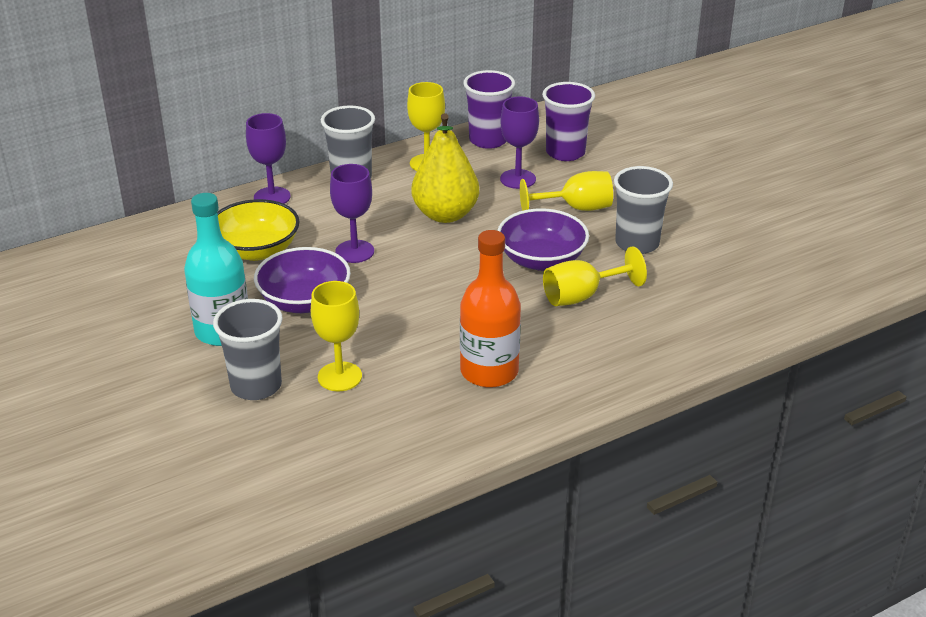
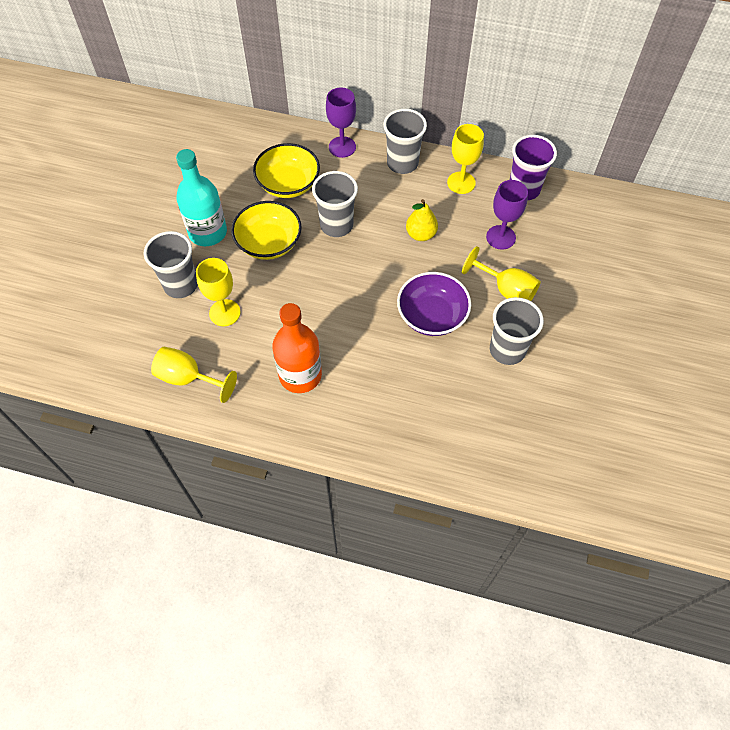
camera: 45 degrees right, 25 degrees up
purple bowl [254,247,351,313] -> yellow bowl [231,201,302,260]
purple goblet [330,164,374,263] -> grey cup [312,171,358,237]
yellow pear [412,113,479,223] -> yellow pear [406,199,438,241], size x0.60
purple cup [542,82,595,161] -> none
yellow goblet [543,246,647,306] -> yellow goblet moved to [151,347,237,403]

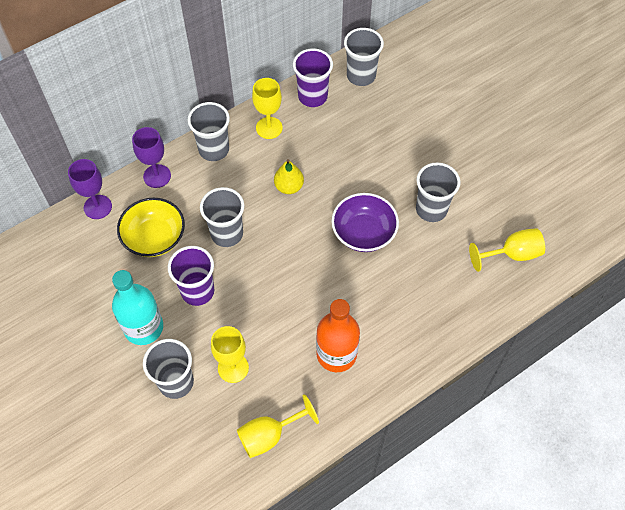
camera: 50 degrees left, 0 degrees up
yellow bowl [231,201,302,260] -> purple cup [168,246,214,306]
yellow goblet [462,246,541,301] -> yellow goblet moved to [469,228,545,272]
purple goblet [486,180,528,250] -> purple goblet moved to [68,159,112,219]
none -> grey cup [344,28,384,86]

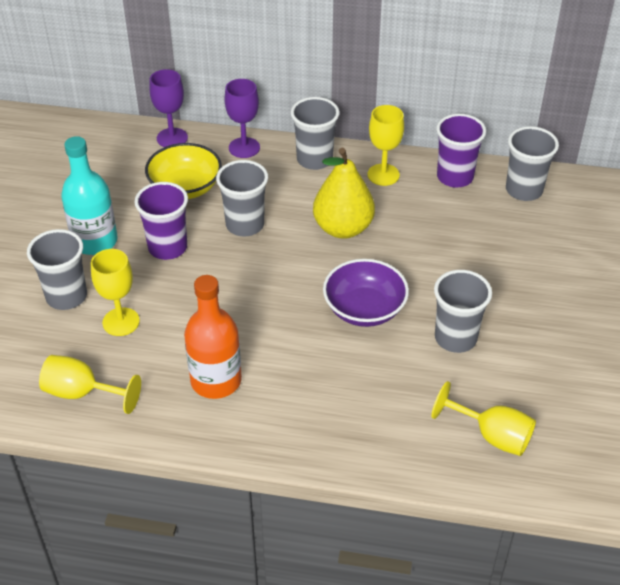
camera: 45 degrees right, 15 degrees down
yellow pear [274,159,304,194] -> yellow pear [313,148,375,239], size x1.68

